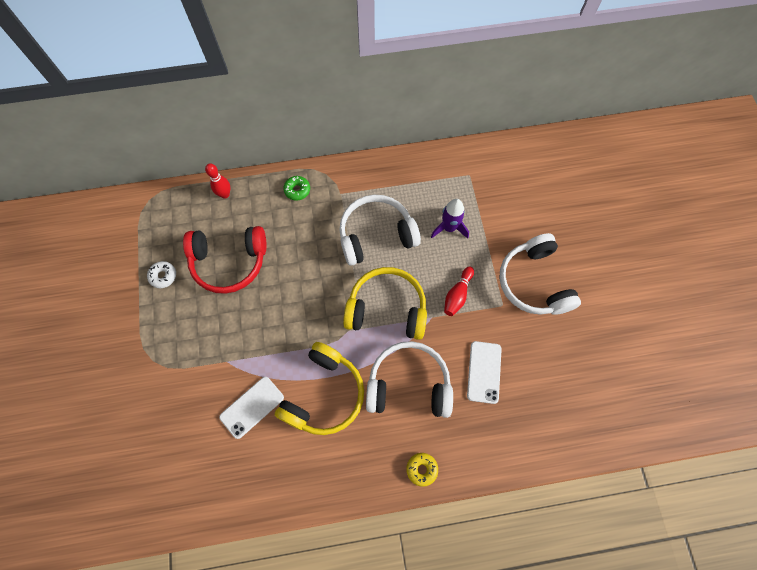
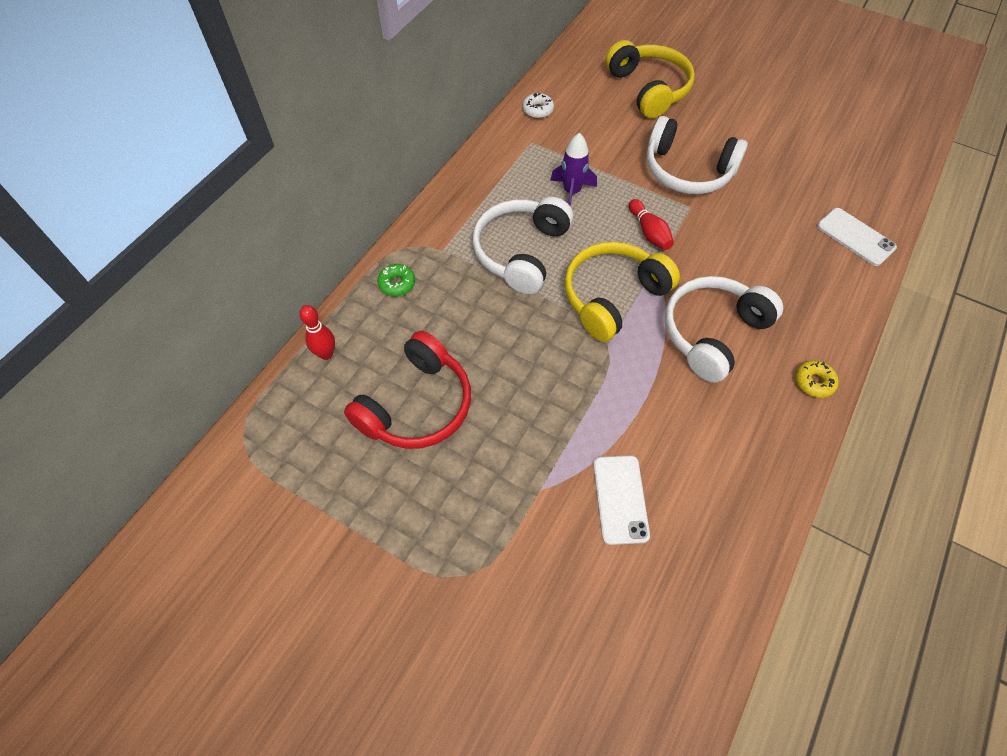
camera: 50 degrees left, 10 degrees down
white donut [147,261,176,288] -> white donut moved to [523,93,554,118]
yellow headphones [275,342,364,435] -> yellow headphones moved to [605,40,695,118]
white phone [467,341,502,404] -> white phone moved to [817,208,897,266]

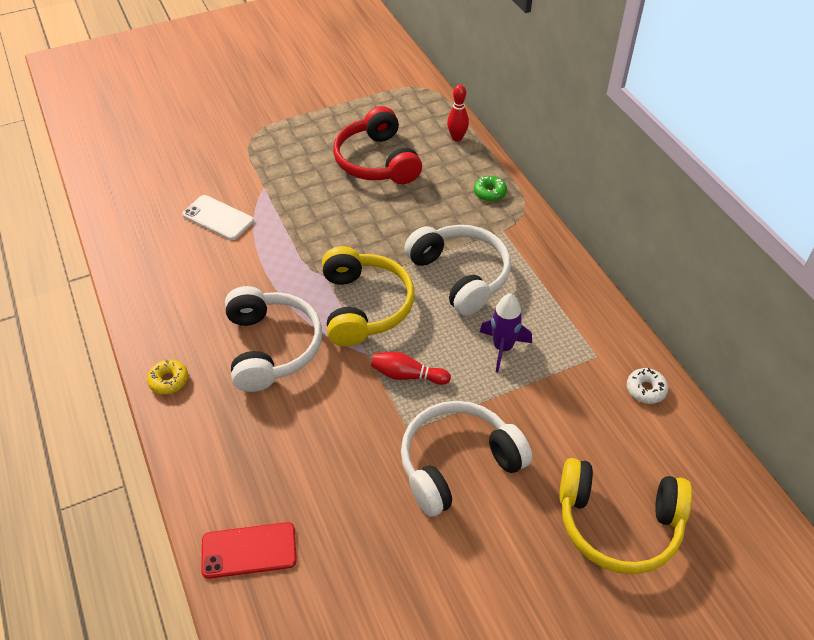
camera: 125 degrees right, 10 degrees down
white phone [817,208,897,266] -> red phone [201,522,297,579]

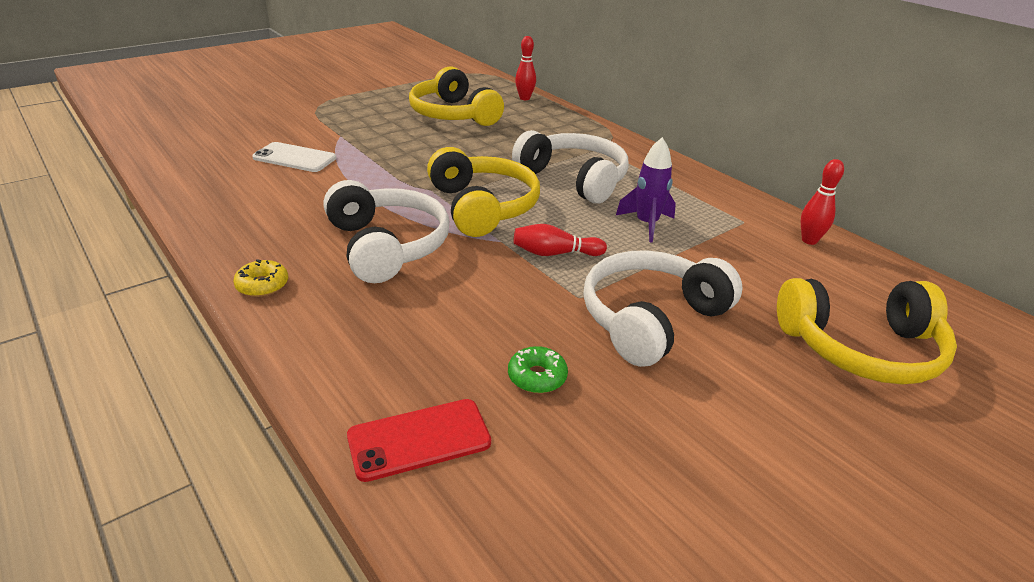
camera: 15 degrees left, 15 degrees down
red headphones [333,106,422,184] -> yellow headphones [409,67,504,126]
green donut [474,176,507,202] -> green donut moved to [508,346,568,393]
white donut [627,368,668,404] -> red bowling pin [801,159,844,245]

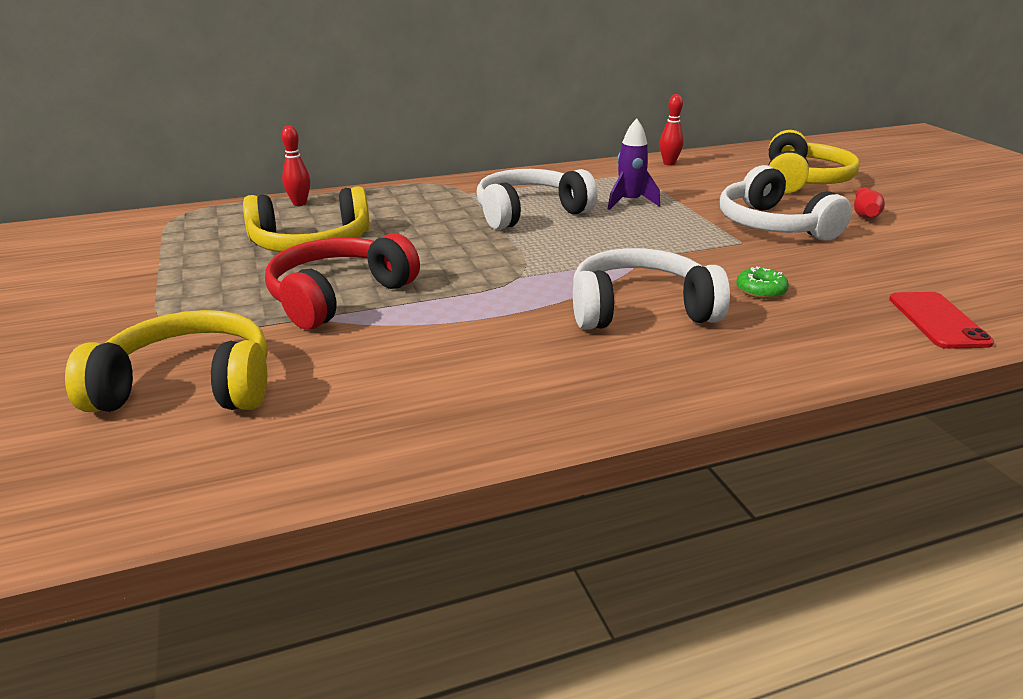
camera: 70 degrees left, 5 degrees down
yellow donut [233,259,288,297] -> none
white phone [252,142,336,172] -> none
yellow headphones [427,147,540,237] -> yellow headphones moved to [65,310,268,412]
green donut [508,346,568,393] -> green donut moved to [736,266,789,299]
red bowling pin [513,224,607,256] -> red bowling pin moved to [854,187,885,219]
none -> red headphones [265,233,420,329]

